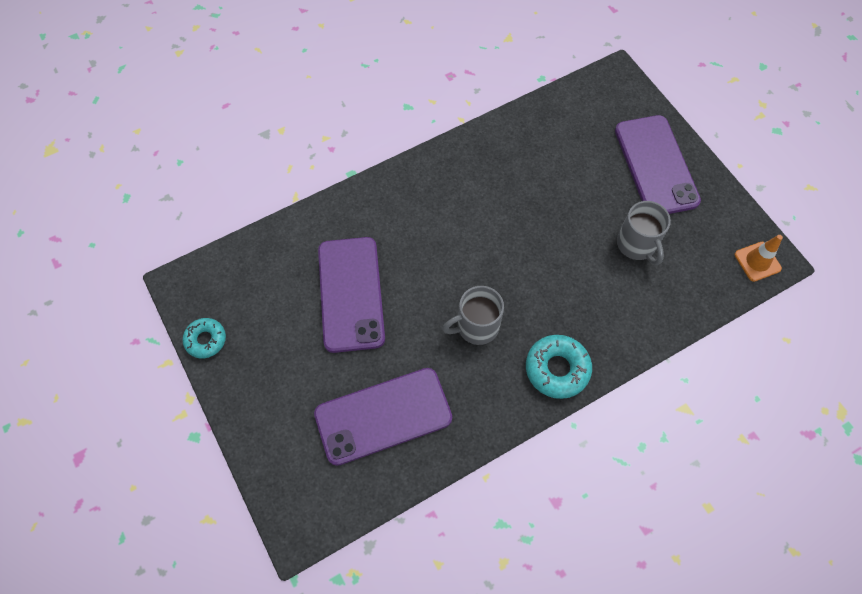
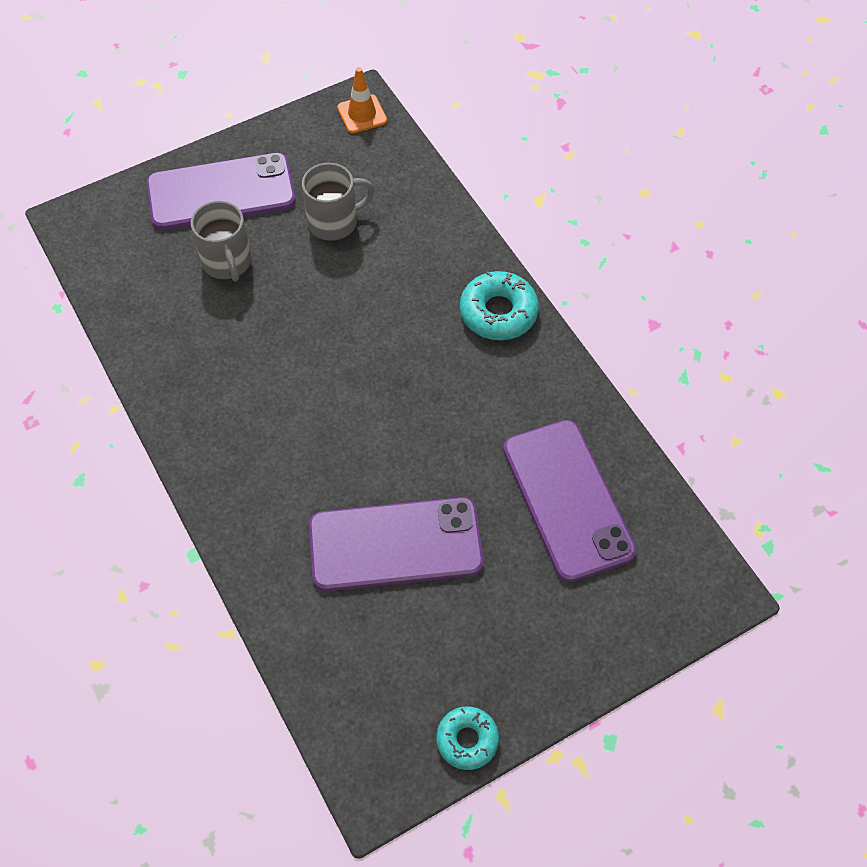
camera: 90 degrees left, 5 degrees down
grey mug [443,286,504,345] -> grey mug moved to [191,201,252,282]

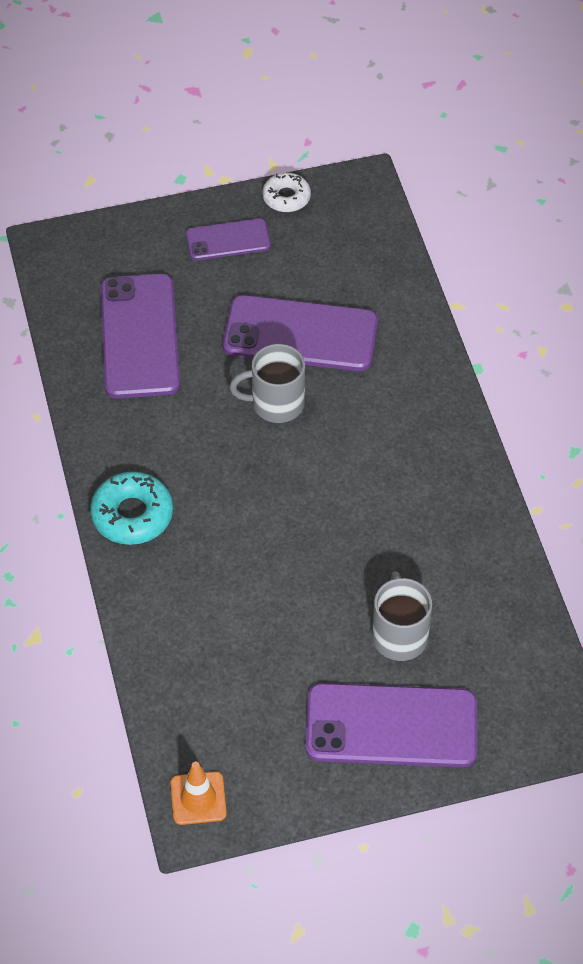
camera: 165 degrees left, 5 degrees down
grey mug [302,163,374,241] -> grey mug moved to [230,344,305,423]
turquoise donut [436,706,499,770] -> white donut [263,173,311,212]
none -> purple phone [186,218,271,260]

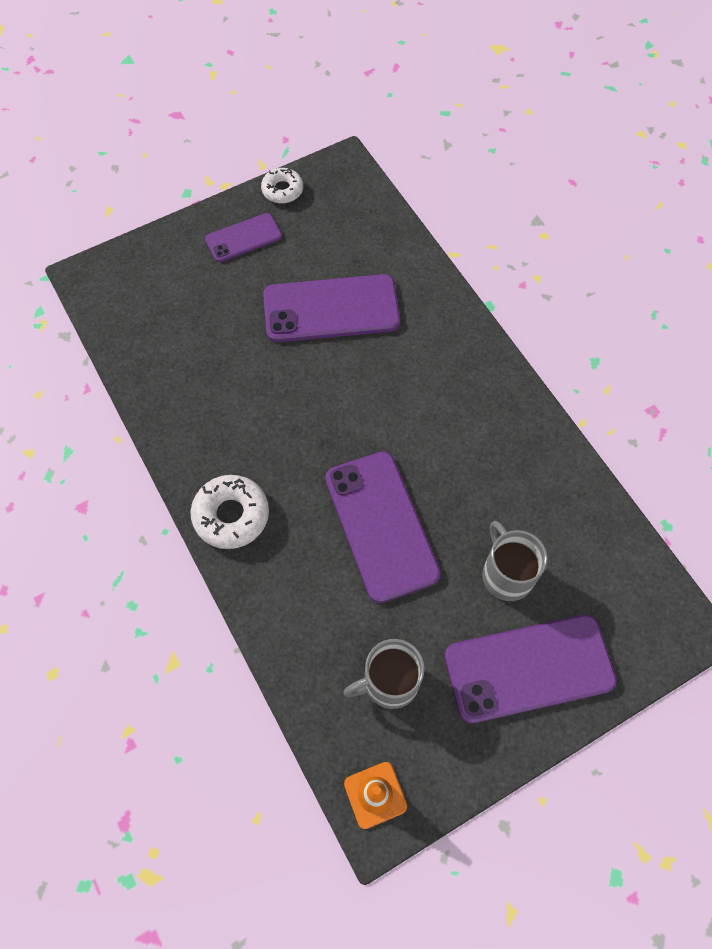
camera: 15 degrees left, 10 degrees up
turquoise donut [90,472,173,545] -> white donut [190,475,269,549]
purple phone [100,274,180,398] -> purple phone moved to [325,452,441,603]
grey mug [230,344,305,423] -> grey mug moved to [343,639,425,709]

